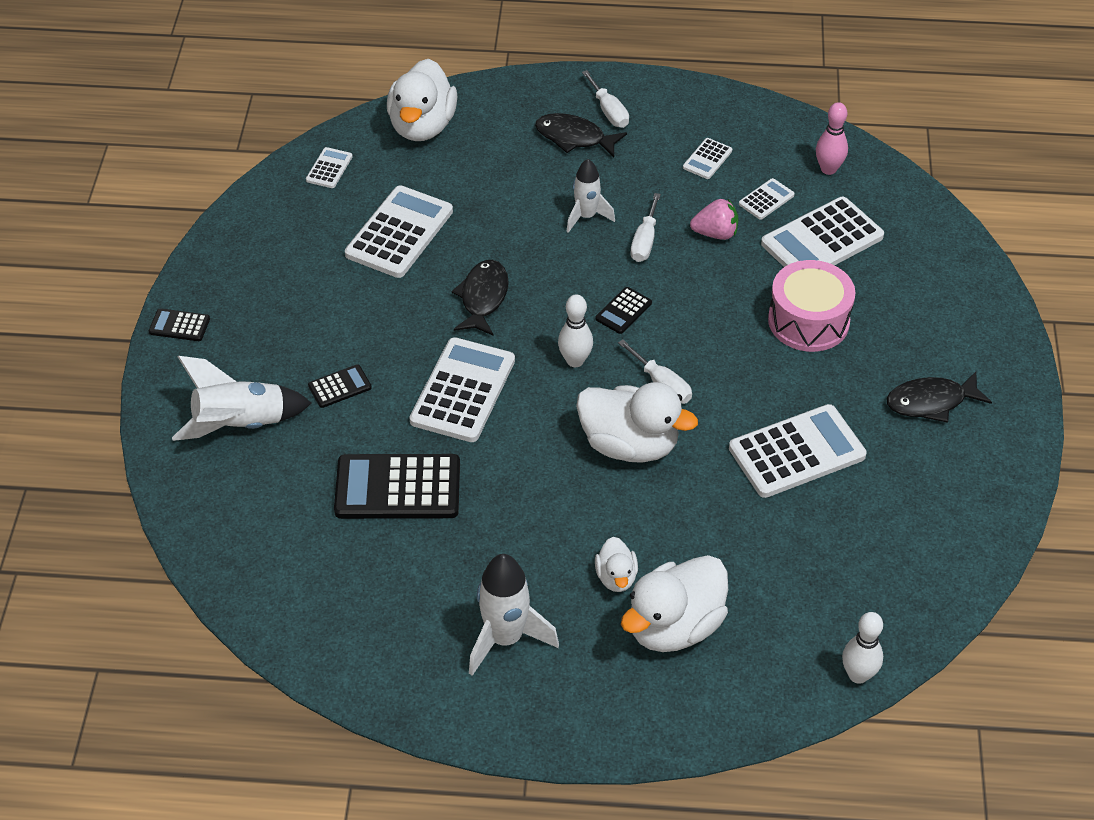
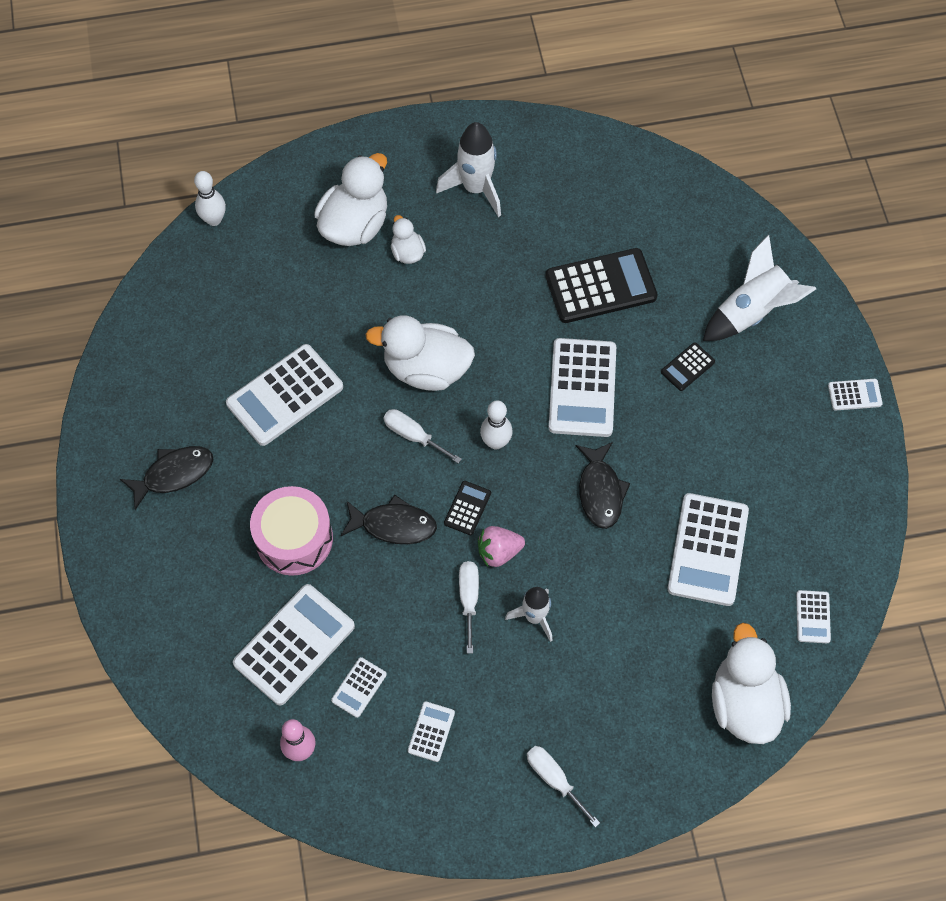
camera: 165 degrees right, 15 degrees up
black calculator [149,308,210,341] -> white calculator [828,379,883,410]
black fish [535,113,627,157] -> black fish moved to [340,495,437,544]
pink strawberry [690,199,738,240] -> pink strawberry moved to [478,526,525,567]

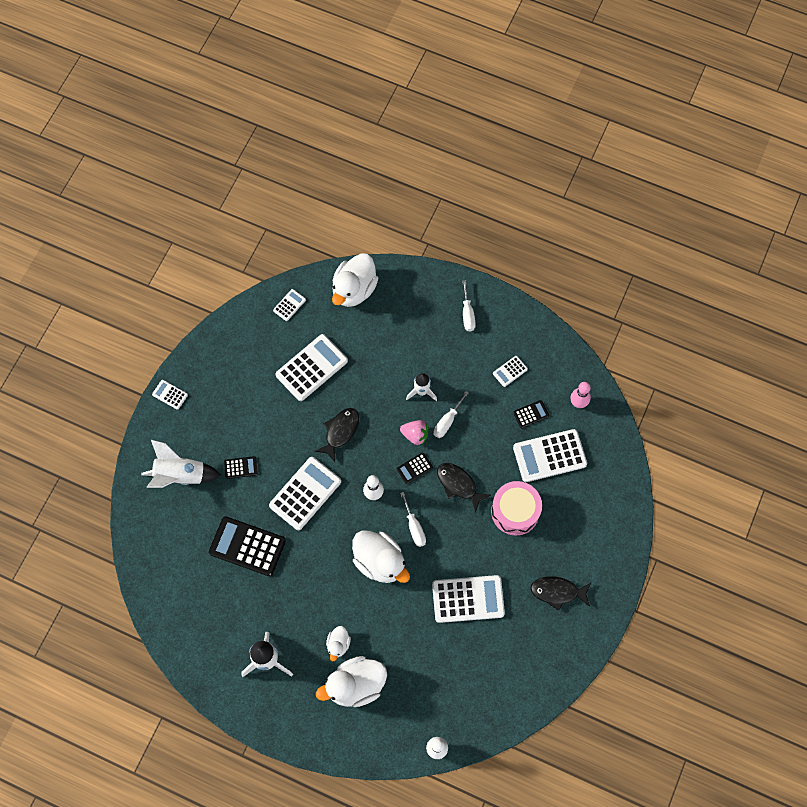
camera: 145 degrees left, 5 degrees up
white calculator [331,657,387,718] -> black calculator [513,400,549,428]

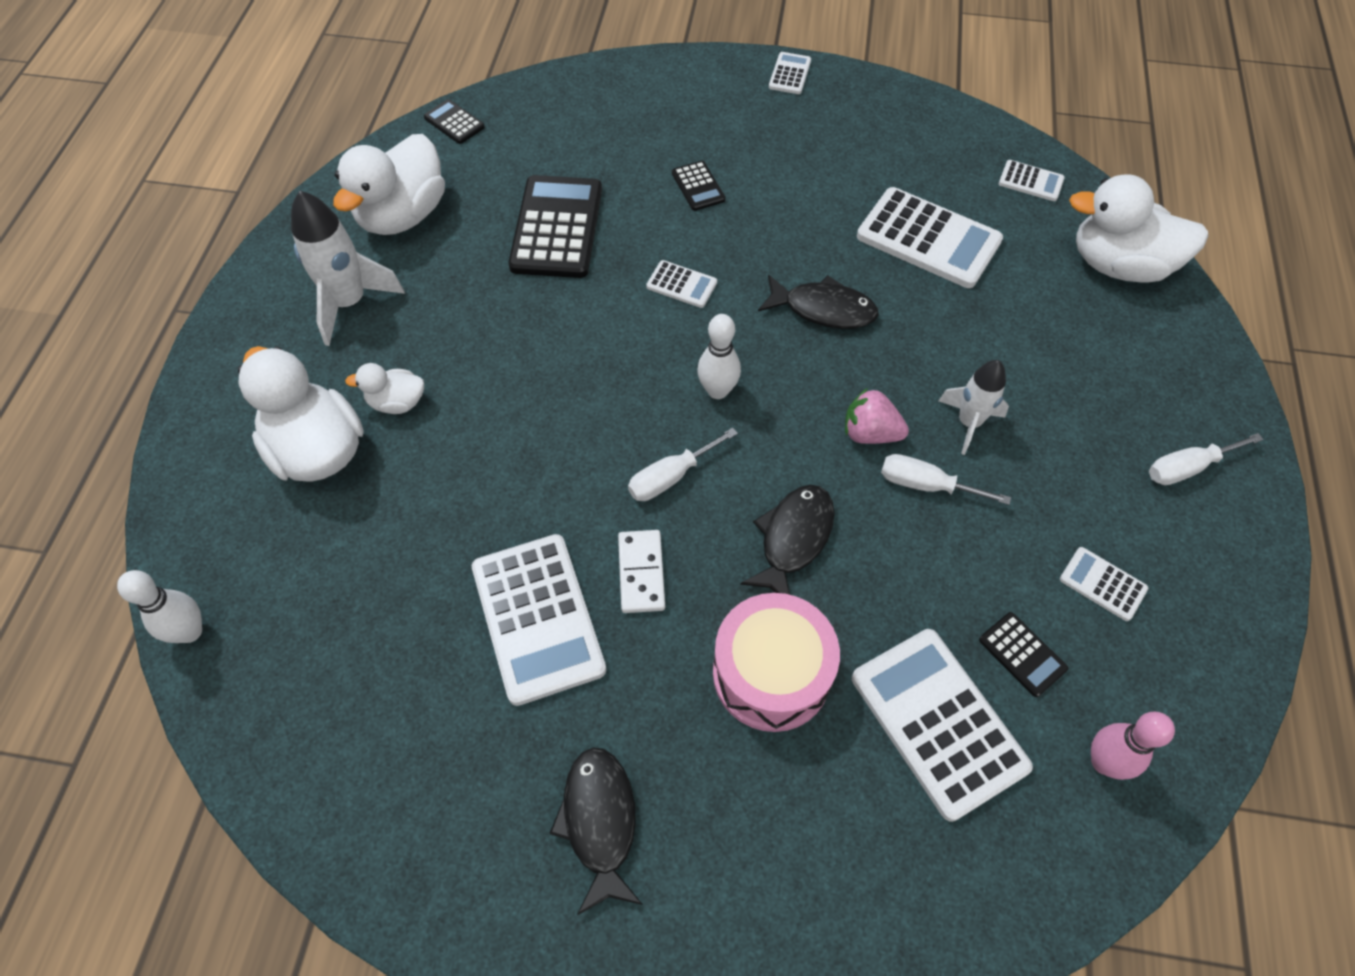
camera: 75 degrees right, 10 degrees down
white rocket [141,439,221,488] -> none
white calculator [269,457,341,530] -> white calculator [646,260,717,308], size x0.48
white duck [352,530,410,583] -> white duck moved to [333,134,445,235]
black calculator [397,453,433,484] -> black calculator moved to [424,99,485,144]
pink strawberry [400,420,429,445] -> pink strawberry turned 105 degrees clockwise [845,388,909,444]
none -> white domino [618,530,665,613]

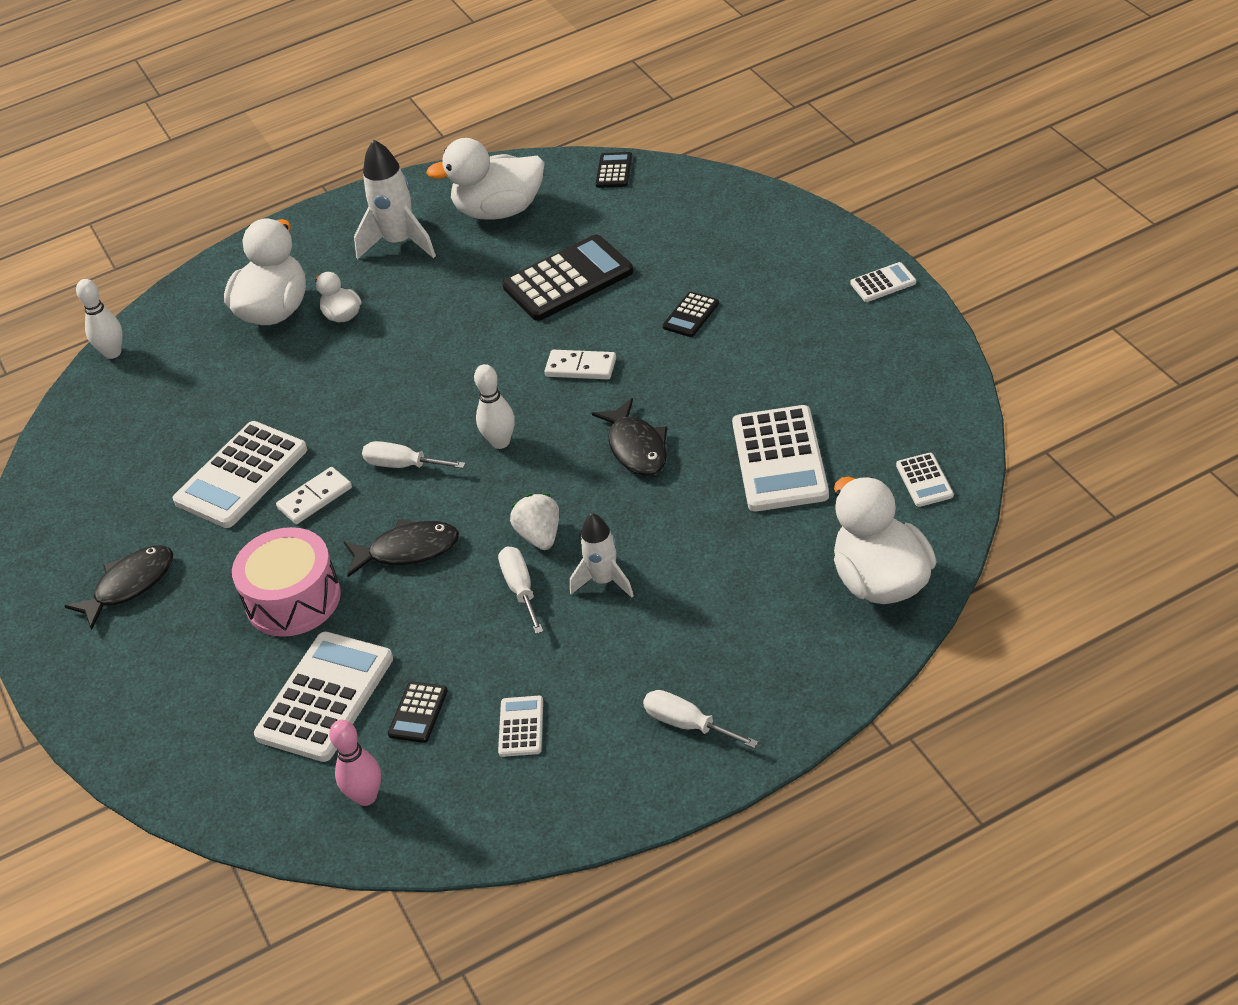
camera: 60 degrees right, 15 degrees down
white calculator [646,260,717,308] -> white domino [544,350,616,379]
pink strawberry [845,388,909,444] -> white strawberry [510,494,559,550]

